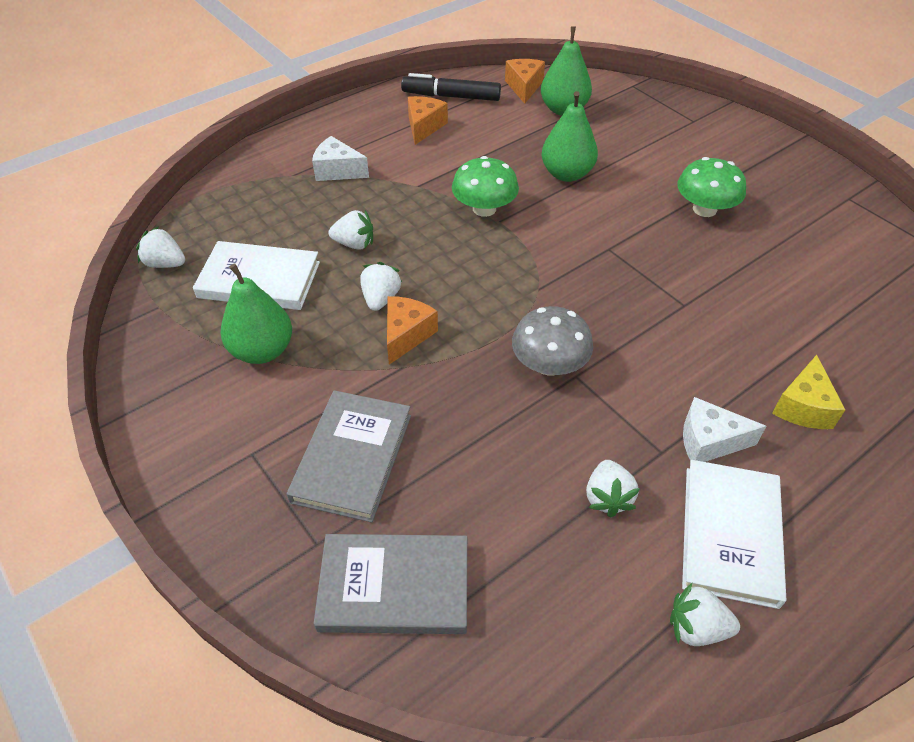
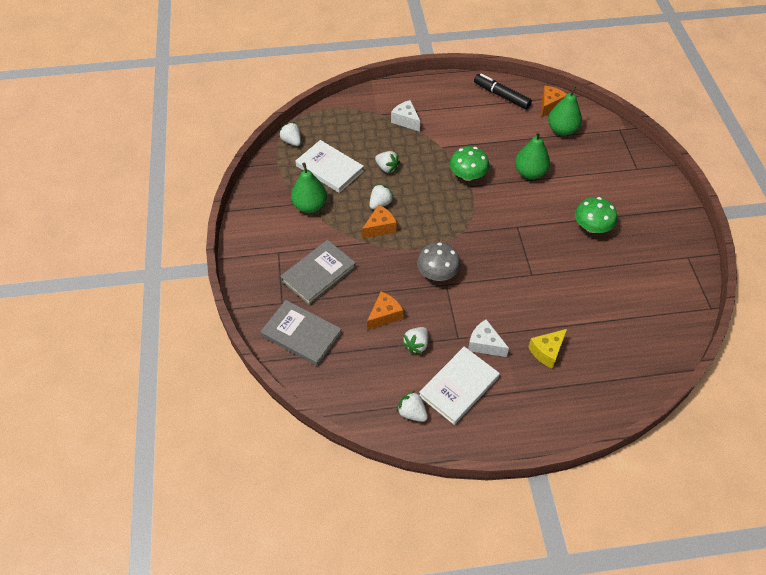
camera: 30 degrees right, 5 degrees up
orange cheese [408,96,448,145] -> orange cheese moved to [367,291,403,330]

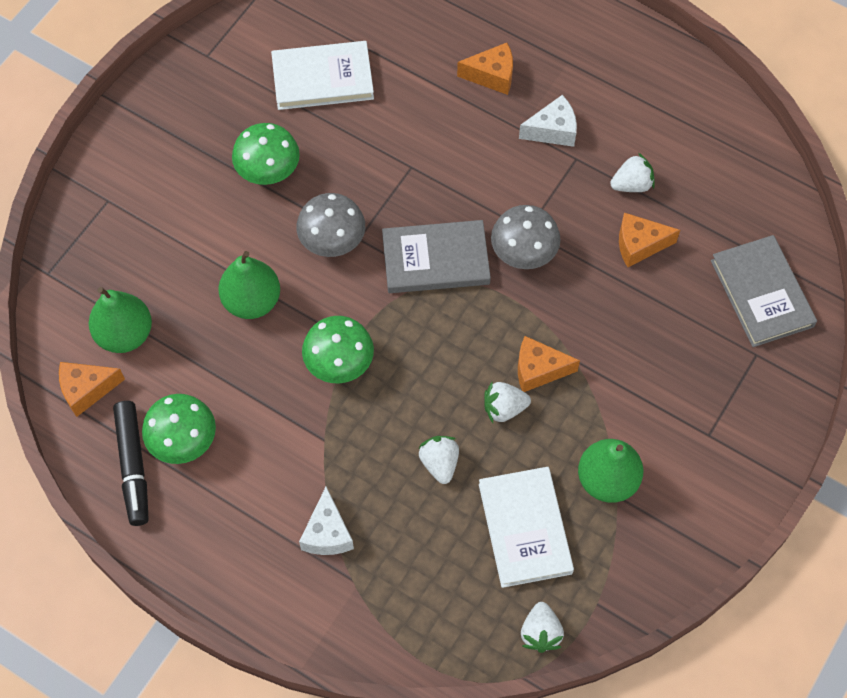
camera: 140 degrees left, 10 degrees up
grey book [280,240,356,305] -> grey book moved to [382,220,491,293]
white strawberry [397,391,428,422] -> none
white book [419,346,500,425] -> white book moved to [271,41,374,110]
white cheese [468,319,509,357] -> white cheese turned 90 degrees counterclockwise [519,95,577,147]
yellow cheese [528,329,567,369] -> orange cheese [457,43,513,95]
none -> green mushroom [142,394,216,464]
none -> grey mushroom [296,193,365,257]

